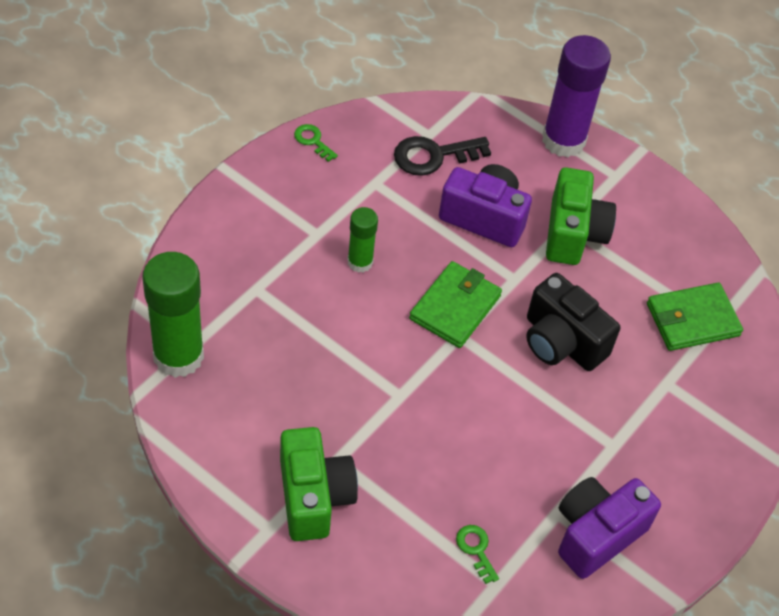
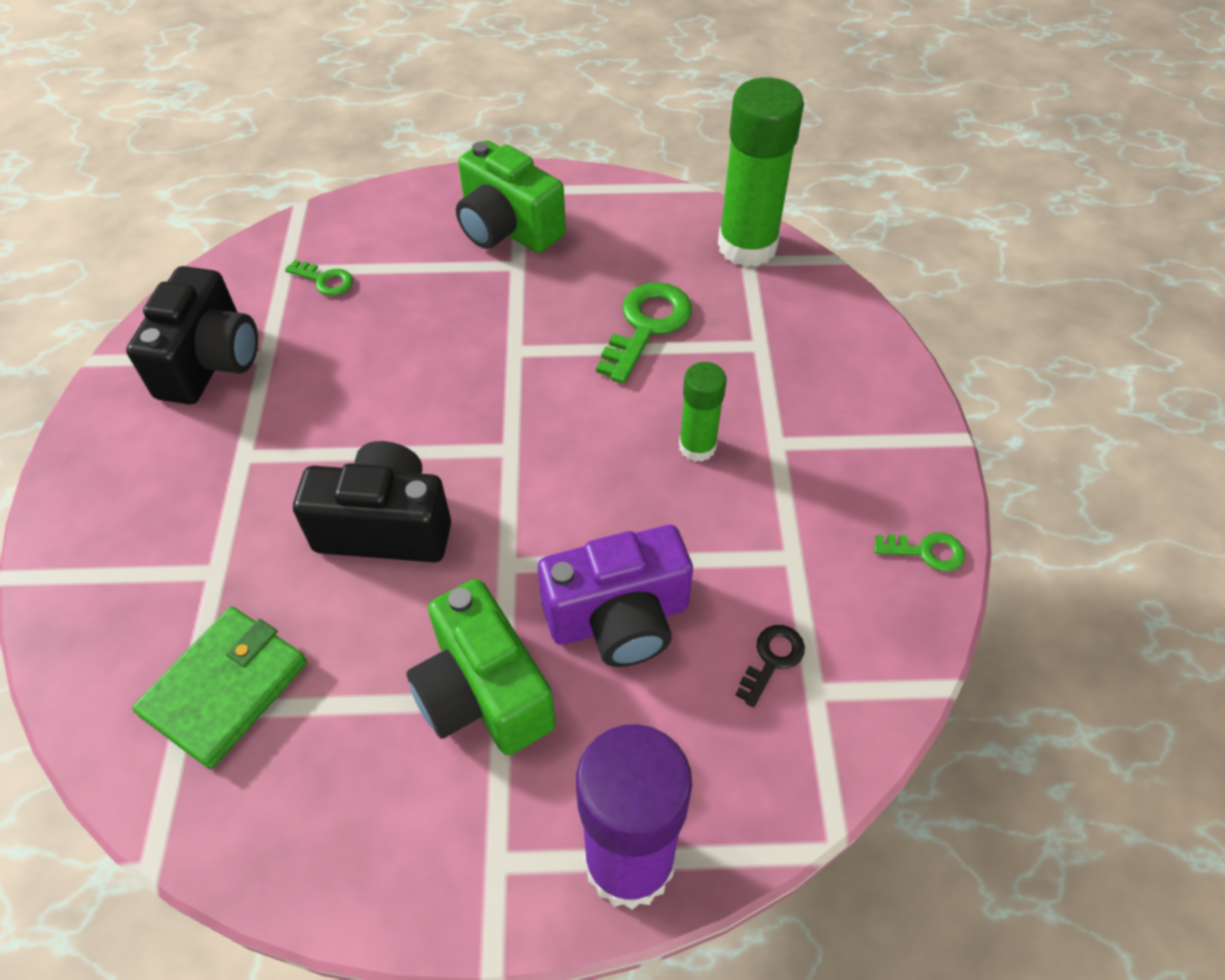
camera: 145 degrees right, 0 degrees up
black key [394,136,491,176] -> black key [736,625,805,707], size x0.54
green wallet [409,261,502,348] -> none
purple camera [558,477,661,579] -> black camera [126,266,258,404]
none -> green key [596,282,692,384]

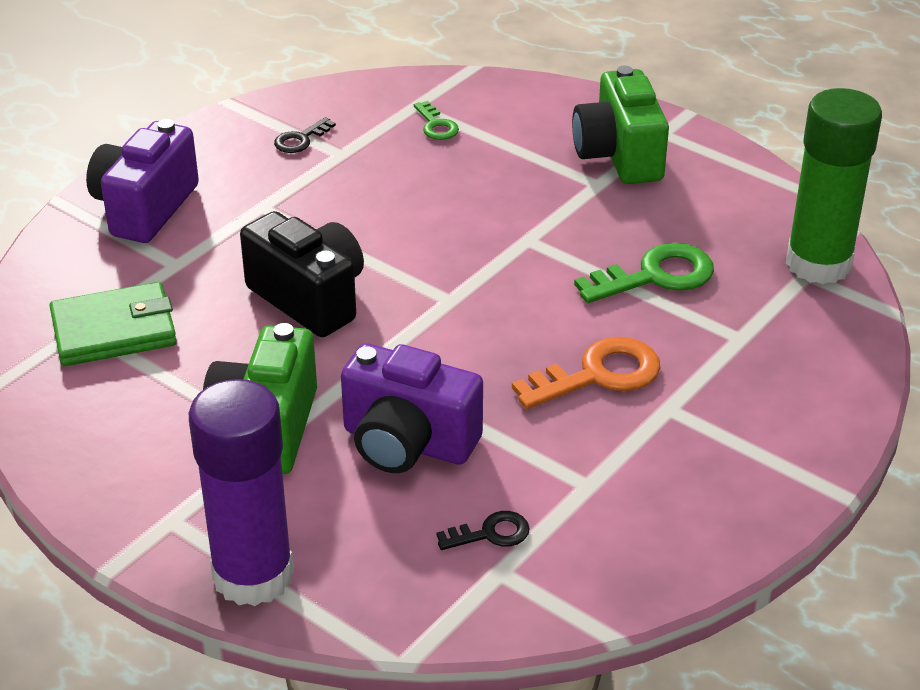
camera: 40 degrees right, 15 degrees down
black camera [126,266,258,404] -> black key [274,117,336,153]
green glue stick [679,362,727,462] -> orange key [512,337,661,409]
green key [874,532,965,572] -> none
none -> purple camera [86,119,199,243]

